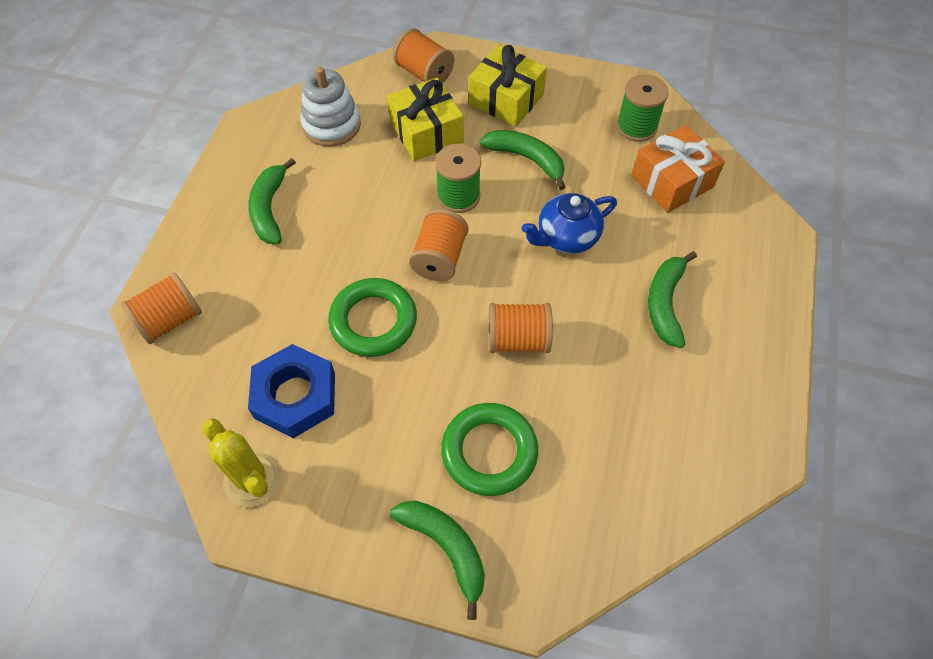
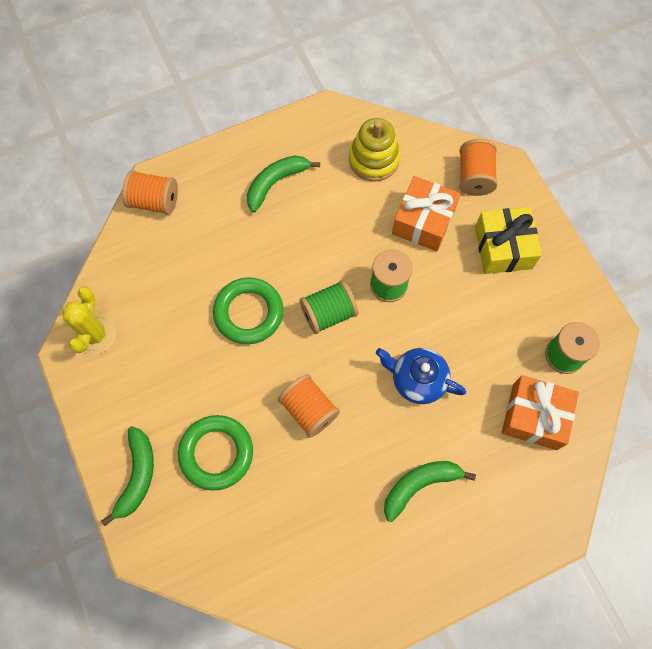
camera: 50 degrees right, 10 degrees up
blue nut [248,344,335,438] -> none
white stacking toy [300,67,361,147] -> yellow stacking toy [349,118,400,182]
yellow gift [387,78,464,161] -> orange gift [392,176,461,251]
orange spool [409,209,468,281] -> green spool [300,280,358,334]
green banana [480,130,566,190] -> none

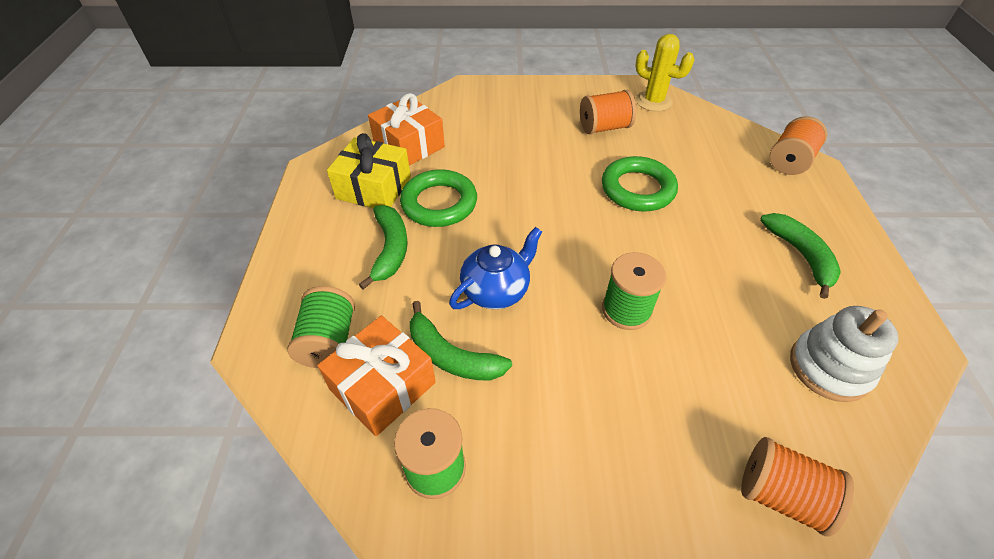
camera: 115 degrees right, 20 degrees down
green banana [101,426,154,526] -> green banana moved to [410,301,512,381]
green ring [178,415,253,491] -> green ring moved to [400,169,477,227]
orange spool [278,374,340,438] -> orange spool moved to [580,90,636,134]
green spool [300,280,358,334] -> green spool moved to [287,286,355,368]
yellow stacking toy [349,118,400,182] -> white stacking toy [790,306,899,402]
orange gift [392,176,461,251] -> orange gift moved to [368,93,445,166]
yellow gift [475,207,542,274] -> yellow gift moved to [327,133,411,208]

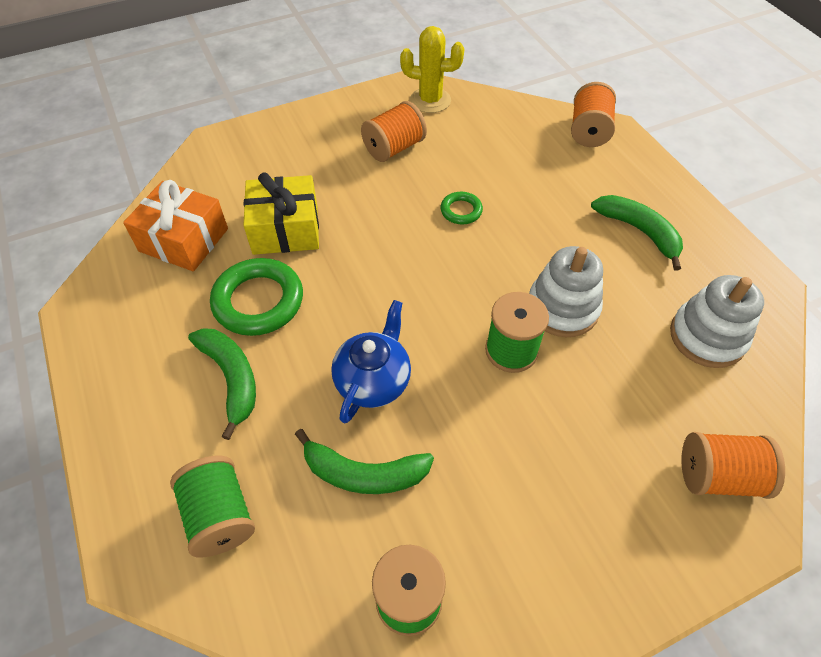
camera: 25 degrees left, 5 degrees up
orange gift [317,316,436,436] -> none
yellow gift [327,133,411,208] -> yellow gift moved to [243,172,319,255]
green ring [602,156,678,212] -> green ring [441,192,483,224], size x0.51
none -> white stacking toy [529,246,603,337]

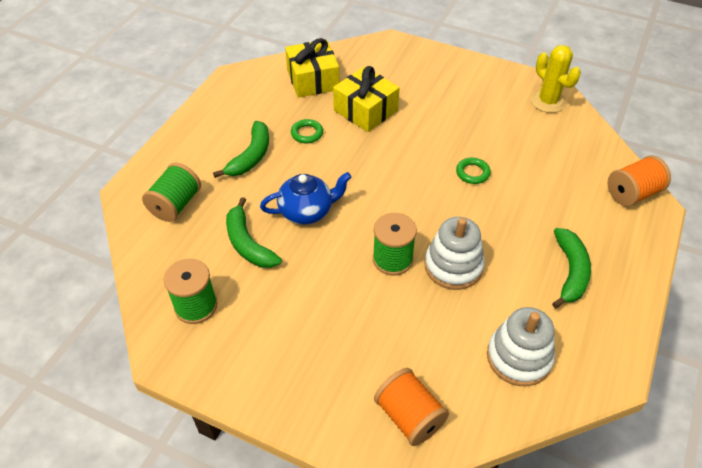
camera: 50 degrees right, 5 degrees down
orange gift [123,180,228,271] -> yellow gift [285,38,339,98]
green ring [210,258,303,336] -> green ring [291,119,323,143], size x0.51
orange spool [361,101,427,162] -> none

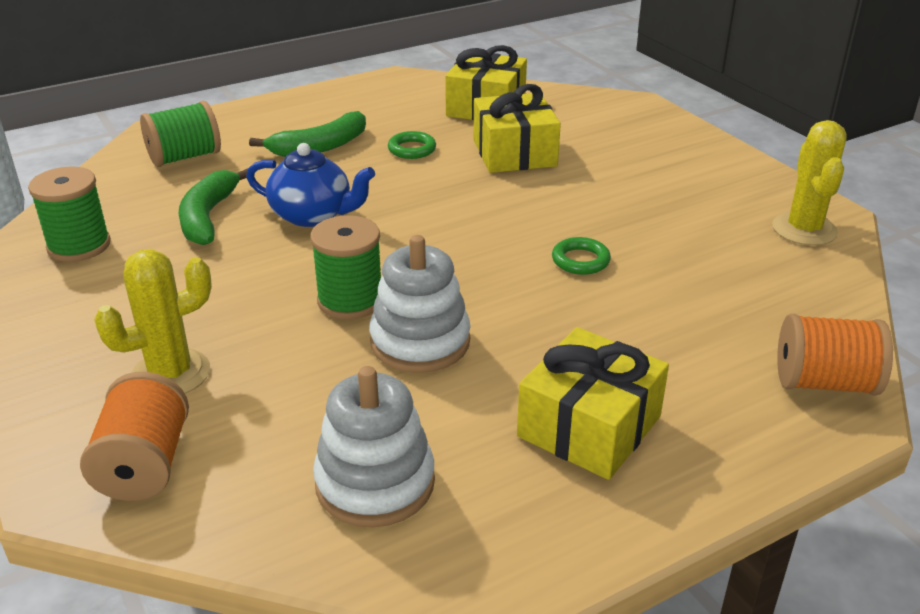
camera: 35 degrees right, 15 degrees down
green banana [552,228,591,308] -> yellow gift [517,327,669,480]
none -> yellow cactus [94,249,212,394]

